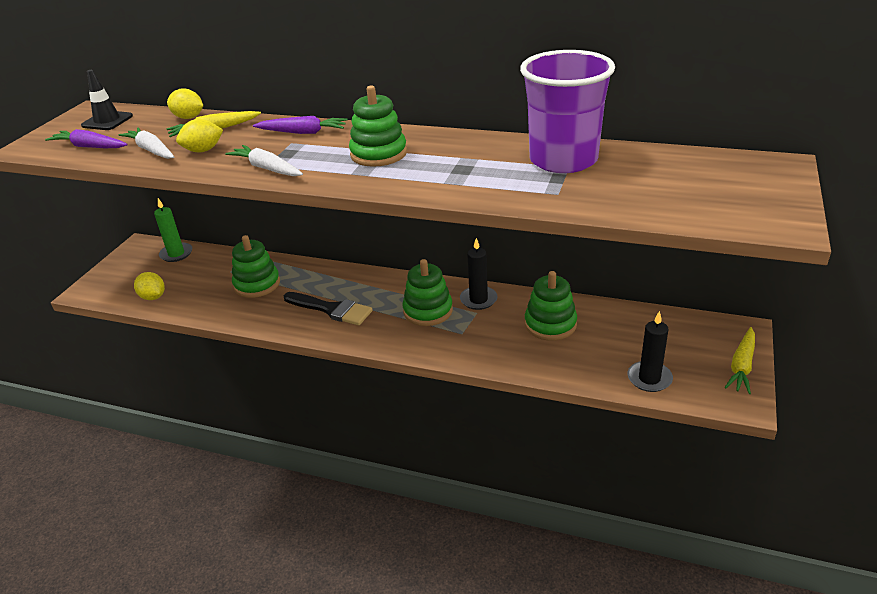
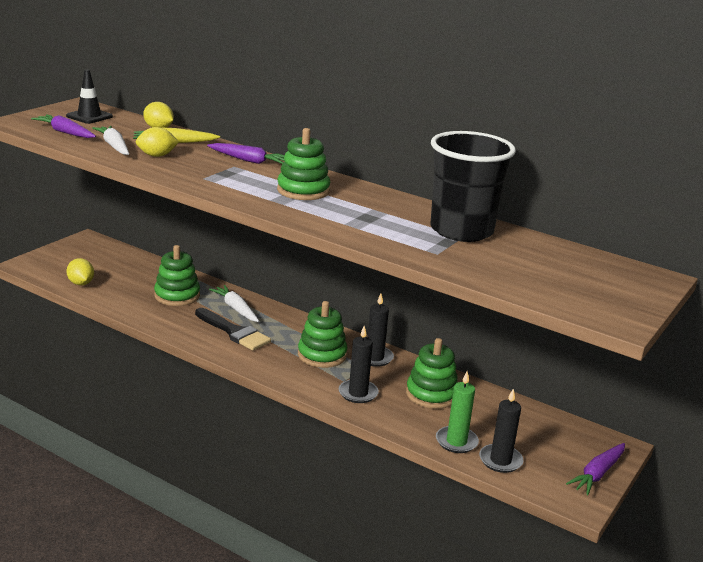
camera: 10 degrees right, 10 degrees down
green candle [154,198,192,262] -> green candle moved to [436,372,479,453]
white carrot [225,145,303,176] -> white carrot moved to [209,285,259,322]
purple cup [520,50,615,173] -> black cup [430,131,516,242]
yellow carrot [724,327,755,394] -> purple carrot [566,443,625,495]
none -> black candle [339,326,379,403]

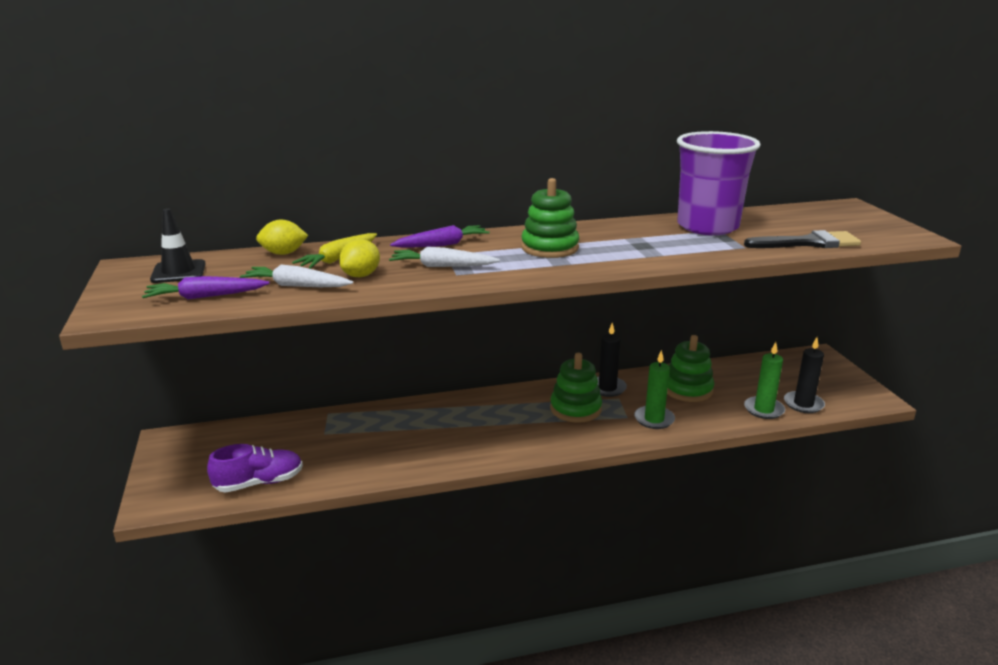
camera: 45 degrees left, 0 degrees up
yellow lemon [66,258,94,285] -> purple shoe [207,444,303,492]
green stacking toy [154,245,200,306] -> none
black brush [195,308,271,351] -> black brush moved to [744,230,861,248]
white carrot [209,285,259,322] -> white carrot moved to [389,247,500,267]
black candle [339,326,379,403] -> green candle [634,350,675,429]
black cup [430,131,516,242] -> purple cup [677,131,761,235]
purple carrot [566,443,625,495] -> none

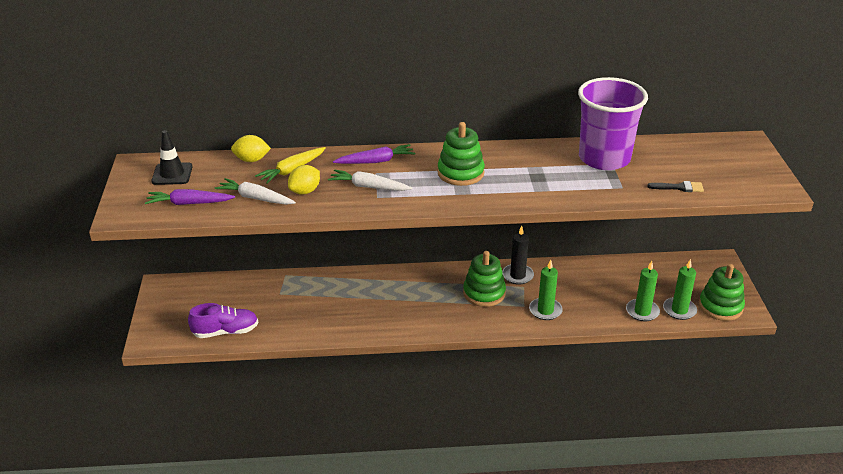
camera: 10 degrees right, 10 degrees up
green stacking toy [667,335,714,402] -> green stacking toy moved to [699,264,745,321]
black brush [744,230,861,248] -> black brush [647,181,704,192], size x0.57
black candle [784,337,825,413] -> green candle [663,259,697,320]

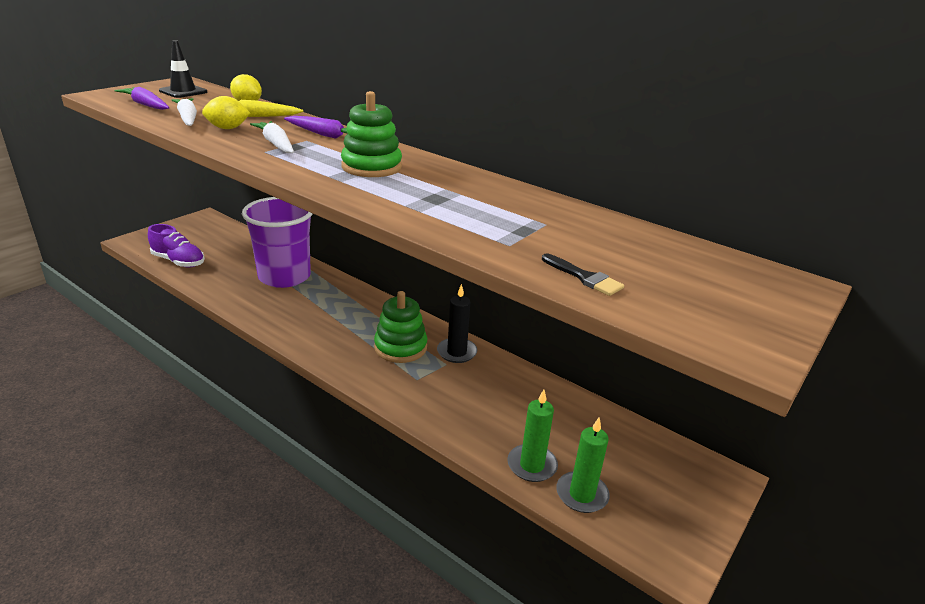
camera: 40 degrees right, 5 degrees down
green candle [529,260,563,320] -> none
purple cup [578,77,648,170] -> purple cup moved to [242,197,313,288]
green stacking toy [699,264,745,321] -> none

